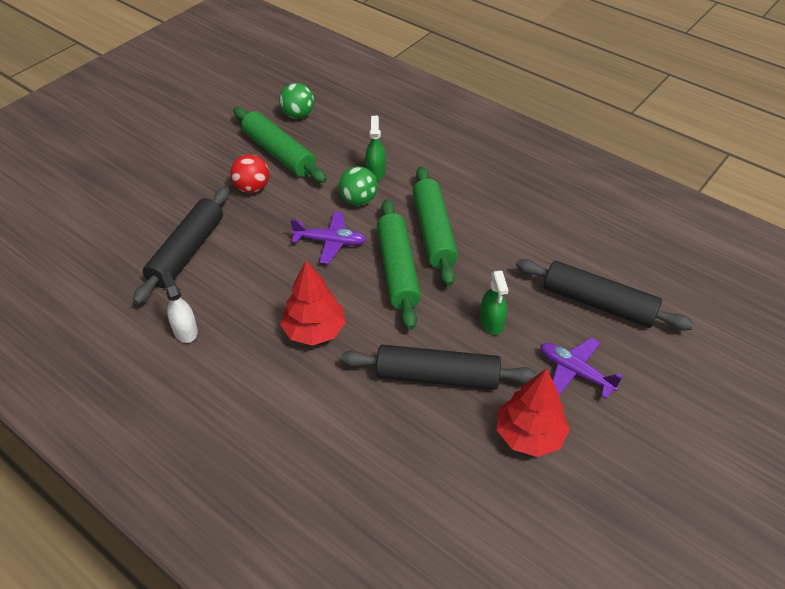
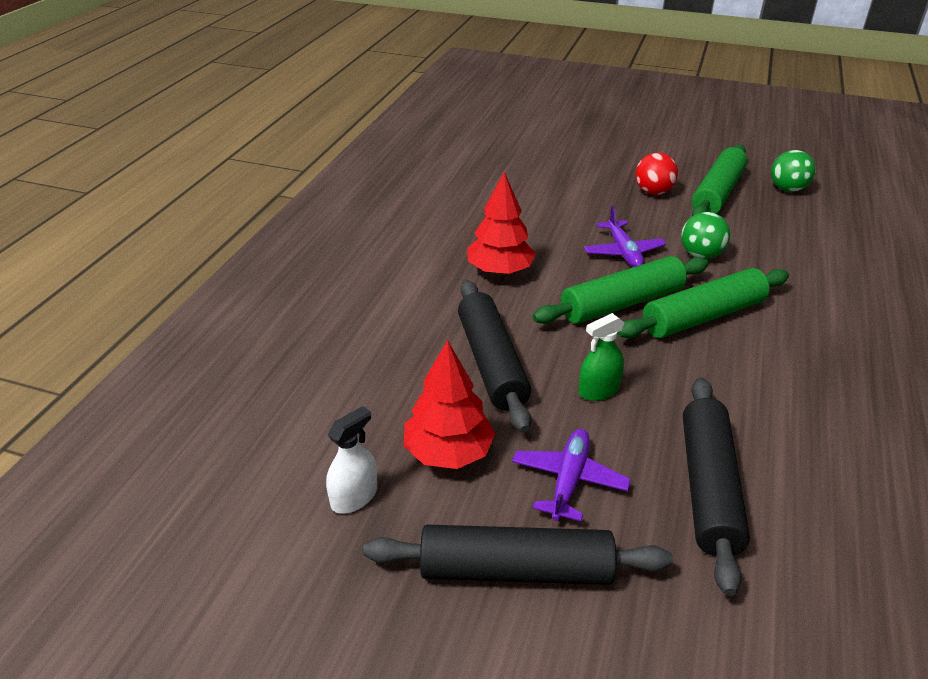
camera: 70 degrees right, 10 degrees down
black rolling pin [133,187,230,305] -> black rolling pin moved to [363,525,673,585]
white spray bottle [161,271,198,343] -> white spray bottle moved to [326,406,377,514]
green spray bottle [365,116,386,180] -> none

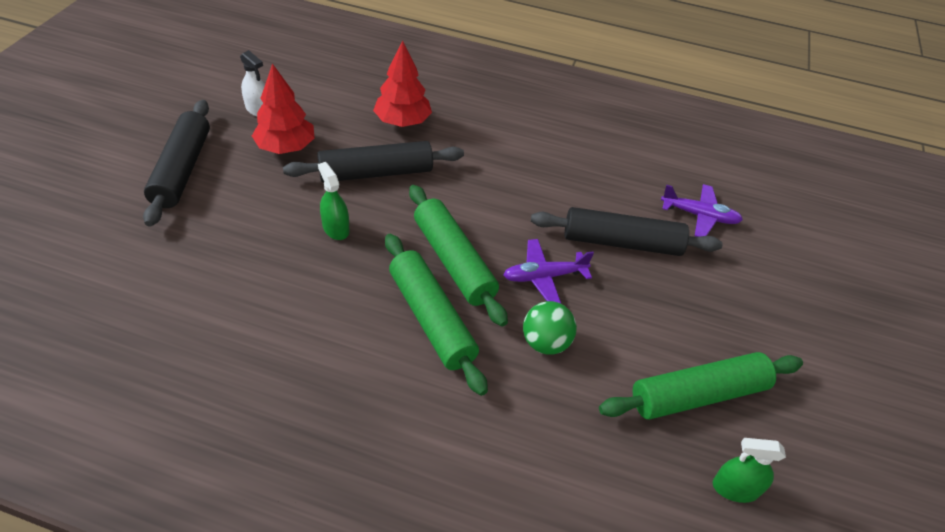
camera: 85 degrees right, 10 degrees up
red tree [467,172,536,275] -> red tree moved to [373,40,432,127]
purple plane [512,429,631,521] -> purple plane moved to [661,184,743,237]
red ball [635,153,678,195] -> none
black rolling pin [683,377,750,596] -> black rolling pin moved to [531,207,723,256]
green rolling pin [692,145,748,216] -> green rolling pin turned 45 degrees counterclockwise [599,352,803,420]
green ball [771,150,816,192] -> green spray bottle [713,438,786,503]

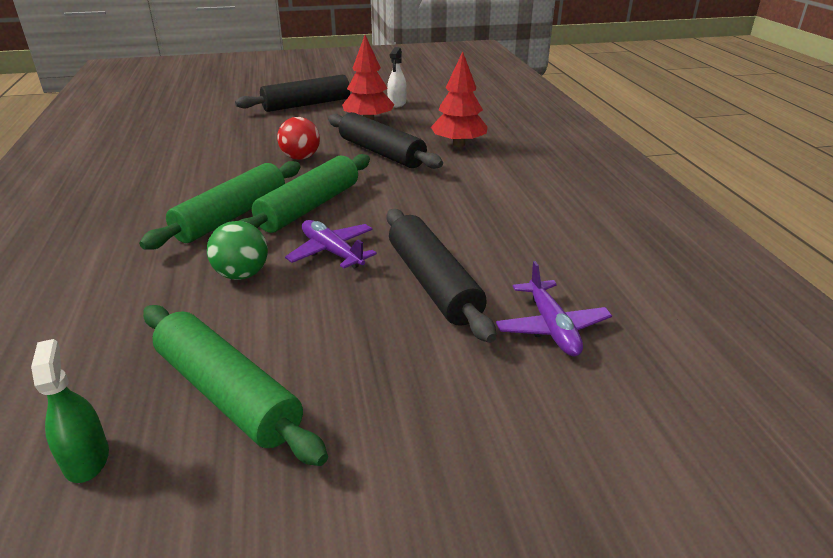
camera: 65 degrees right, 15 degrees down
green spray bottle [318,162,350,240] -> red ball [277,117,320,160]

